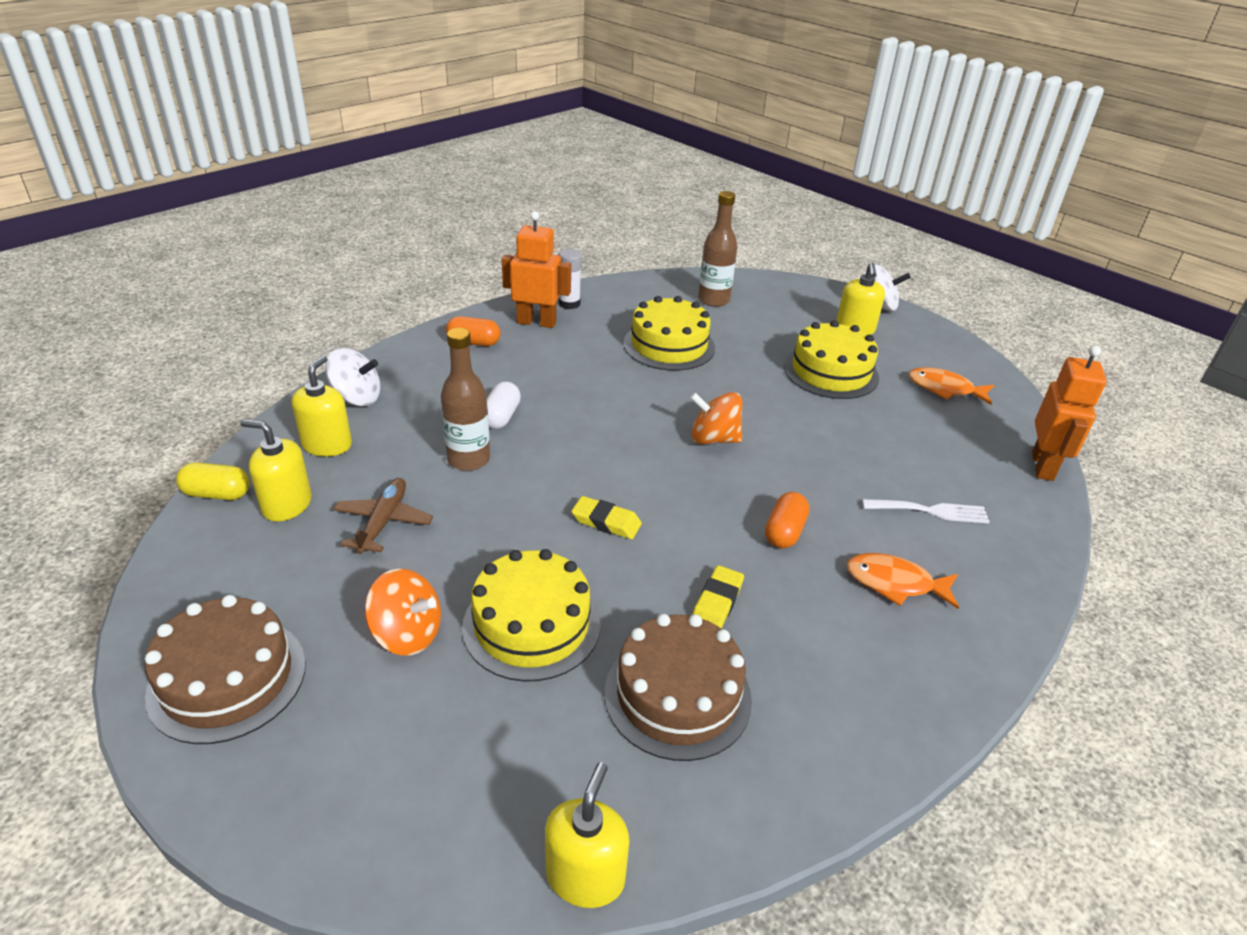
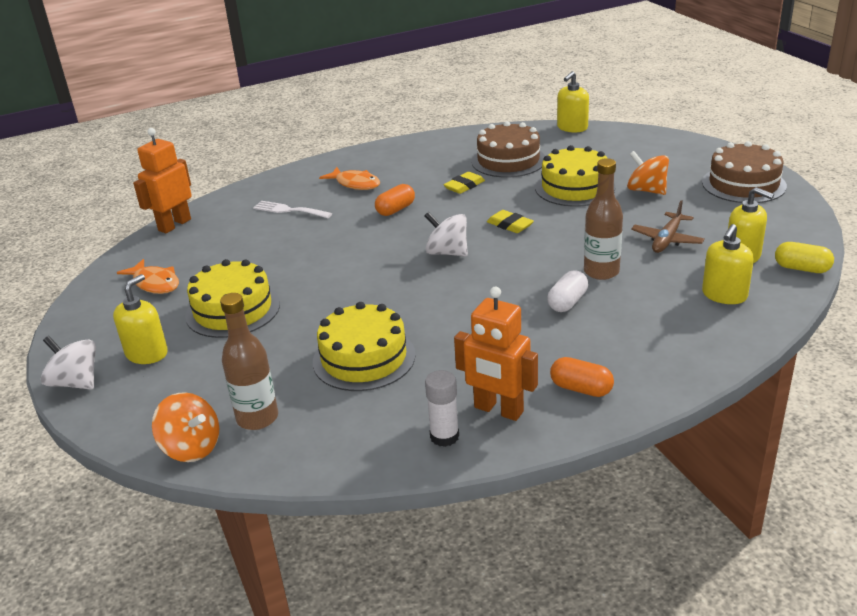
camera: 155 degrees left, 5 degrees down
white spinning top [325,348,381,406] -> white spinning top moved to [424,212,468,256]
orange spinning top [690,392,742,444] -> orange spinning top moved to [152,392,219,462]

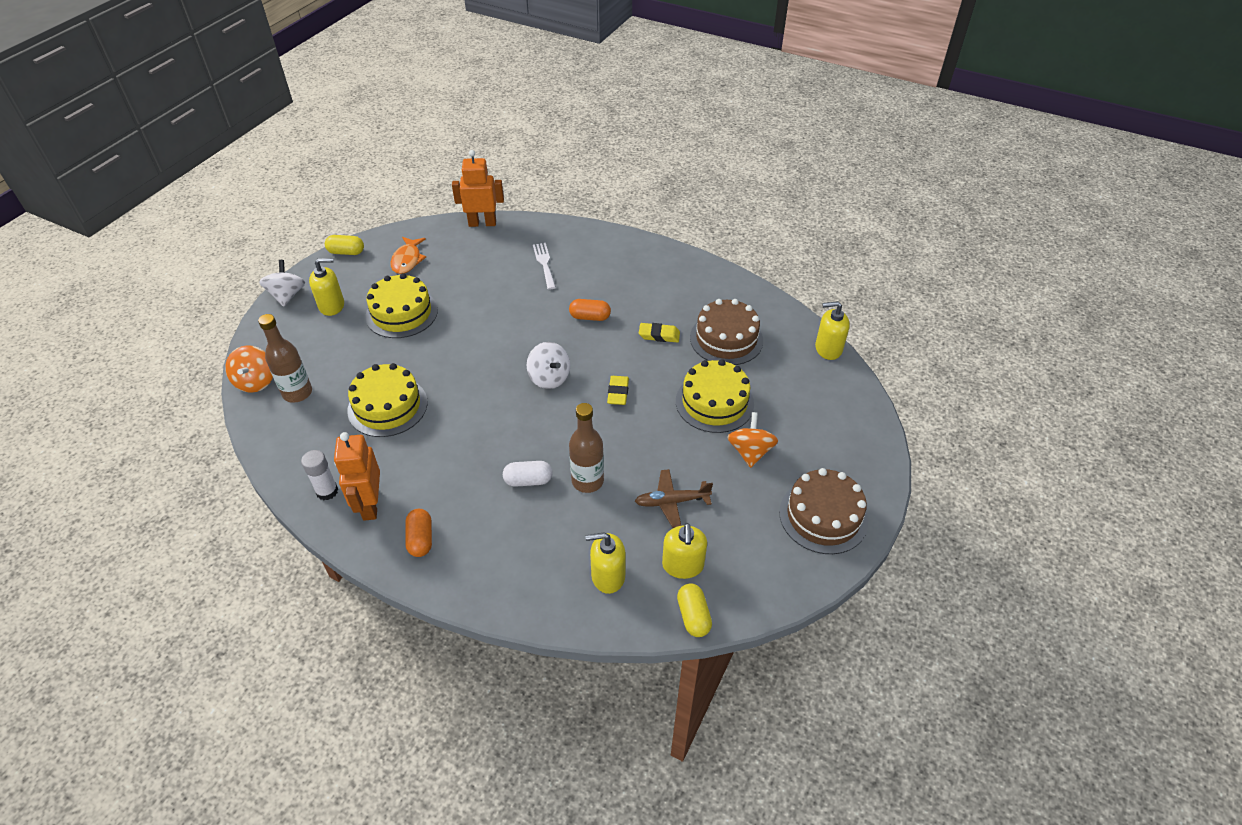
camera: 50 degrees right, 15 degrees up
orange fish [319,167,380,190] -> none
white spinning top [424,212,468,256] -> white spinning top turned 150 degrees clockwise [527,342,570,389]
none -> yellow capsule [325,235,364,255]

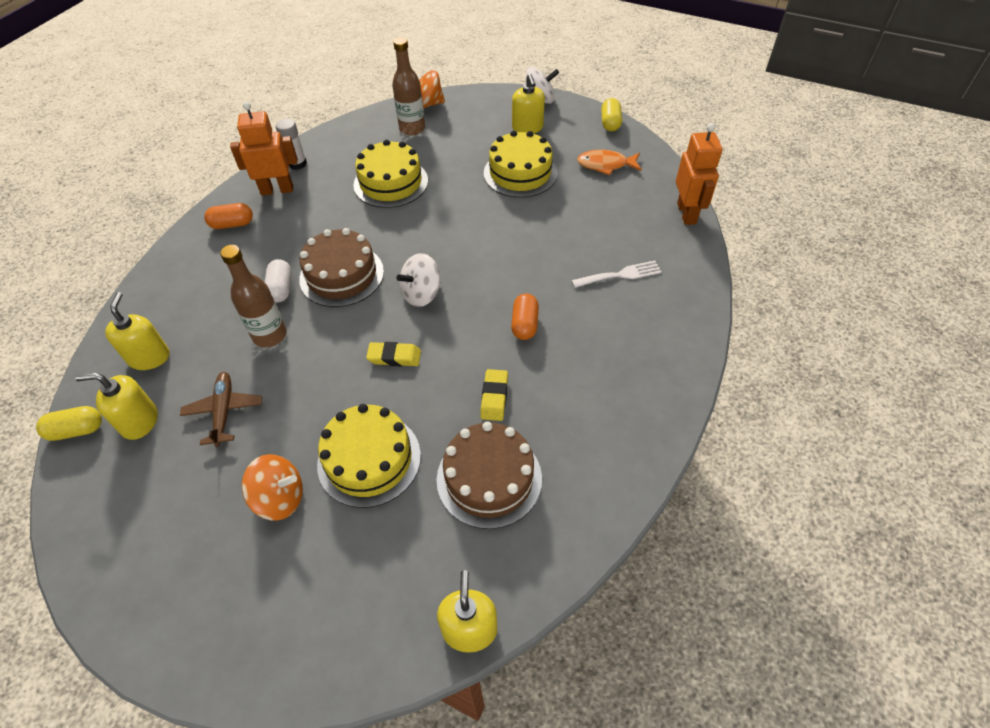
camera: 90 degrees right, 5 degrees up
brown cake [779,468,868,554] -> brown cake moved to [299,228,384,307]

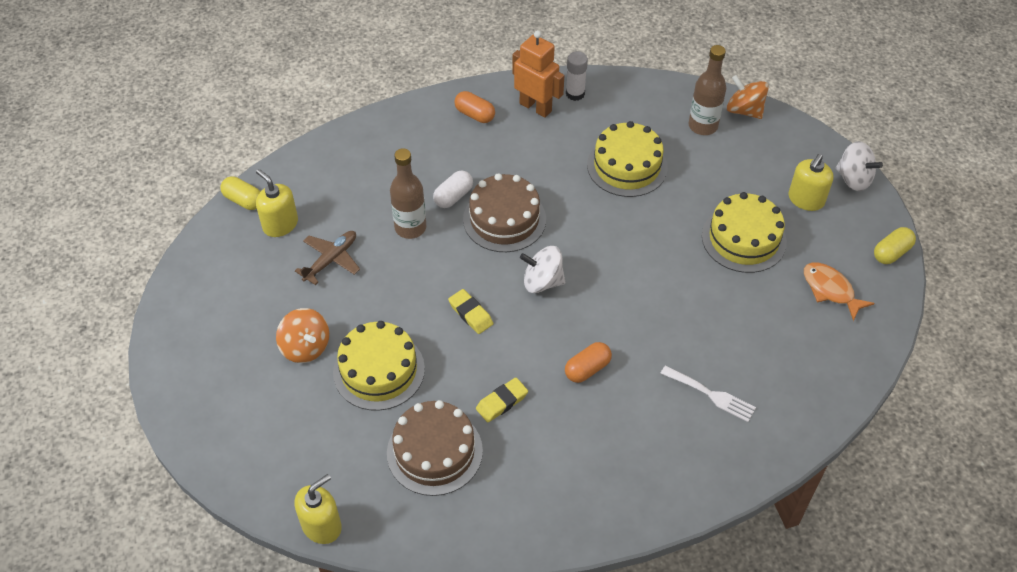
camera: 45 degrees right, 0 degrees up
yellow soap dispenser [105,292,169,370] -> none
orange robot [676,123,722,225] -> none

